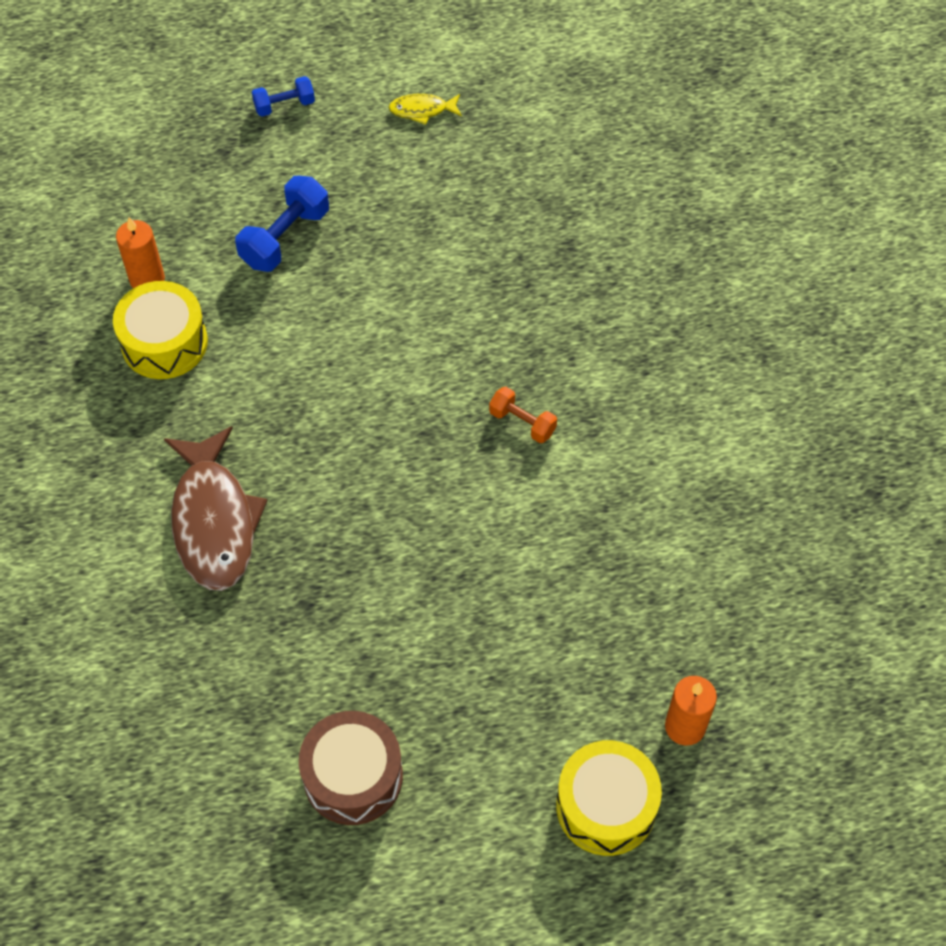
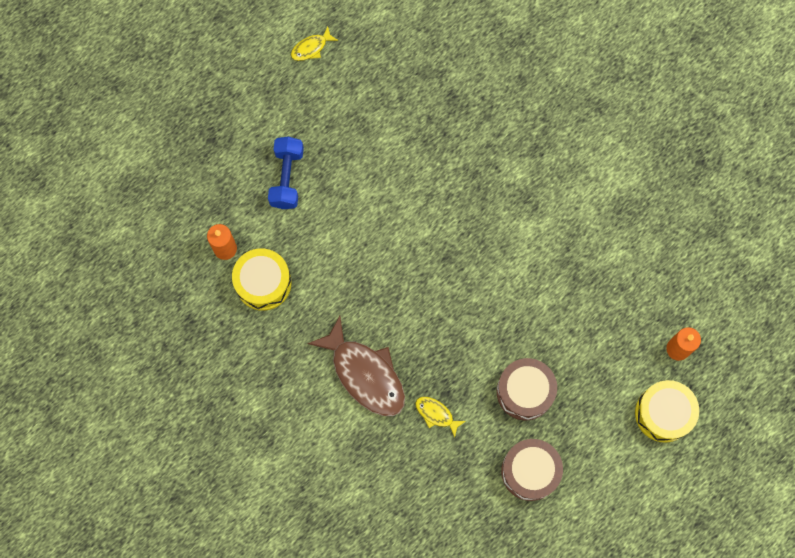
camera: 30 degrees left, 15 degrees up
blue dumbbell [252,76,315,117] -> none
orange dumbbell [489,387,557,443] -> none
none -> yellow fish [415,396,466,438]
none -> brown drum [497,358,557,420]

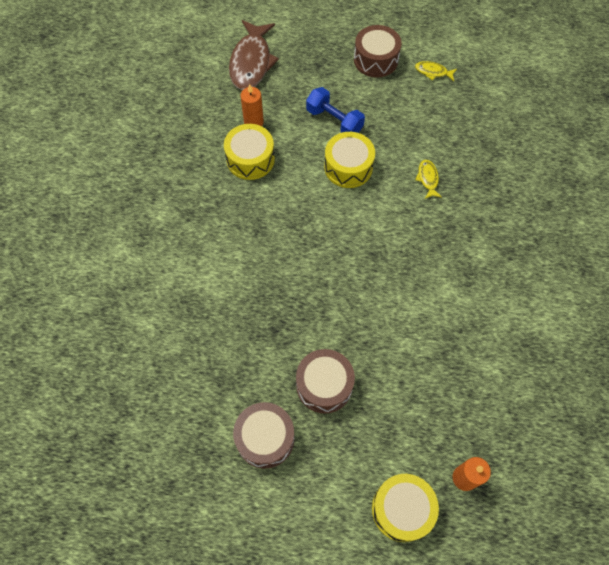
camera: 50 degrees right, 10 degrees down
blue dumbbell [268,137,304,209] -> blue dumbbell turned 75 degrees clockwise [306,87,365,133]
brown fish [307,316,405,416] -> brown fish moved to [229,20,279,90]
yellow fish [415,396,466,438] -> yellow fish moved to [415,160,442,199]
none -> yellow drum [324,132,375,188]
none -> brown drum [354,25,402,78]

